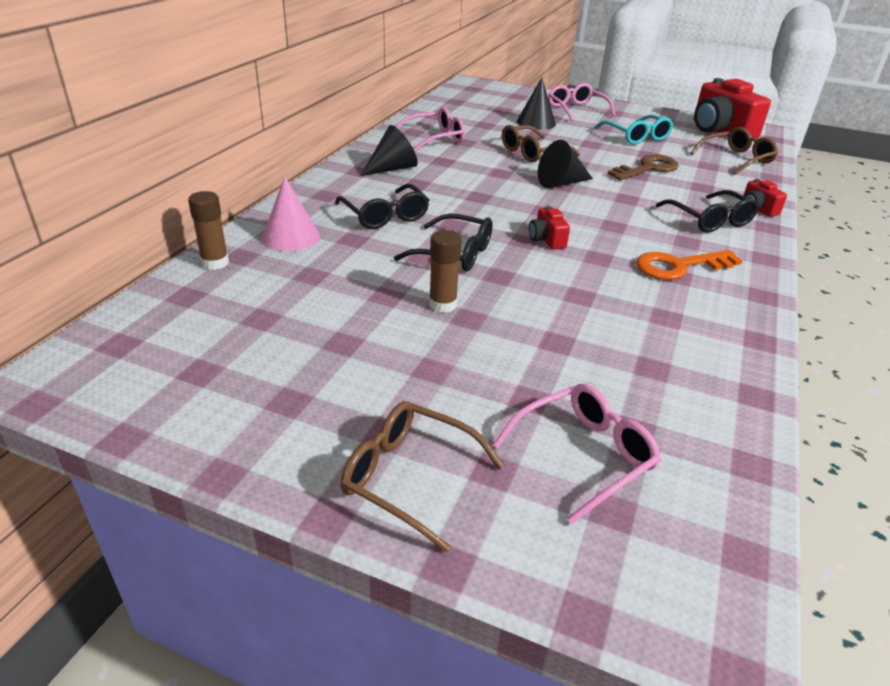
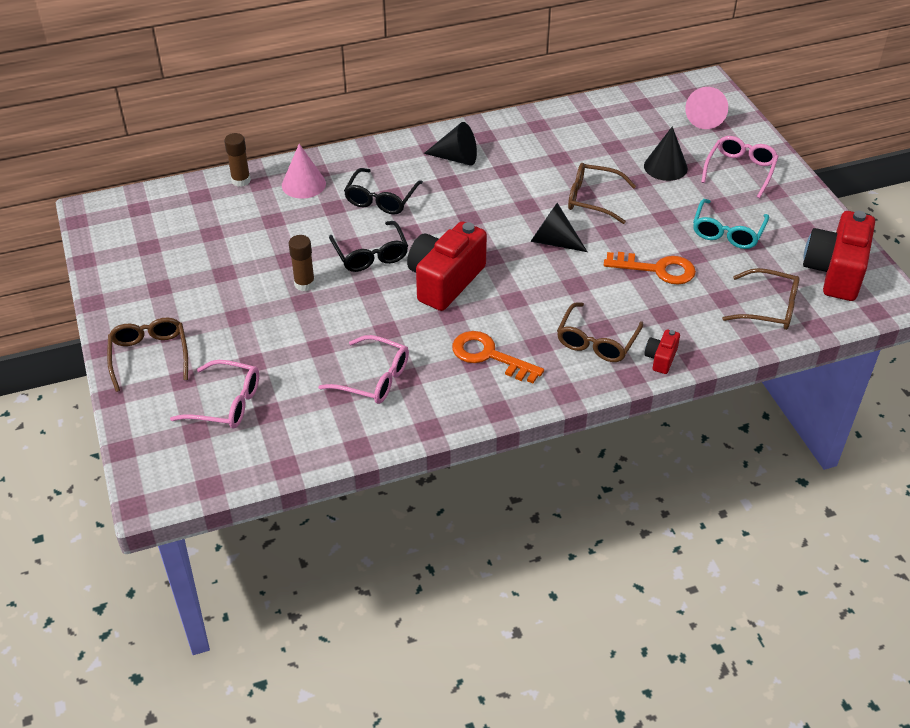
camera: 50 degrees right, 10 degrees up
pink glasses [396,107,465,152] -> pink glasses moved to [318,335,409,404]
red camera [529,206,570,250] -> red camera [407,221,487,311], size x2.20
brown key [608,154,679,181] -> orange key [604,252,696,285]
black glasses [656,190,759,233] -> brown glasses [557,302,643,362]
none -> pink cone [685,87,728,129]

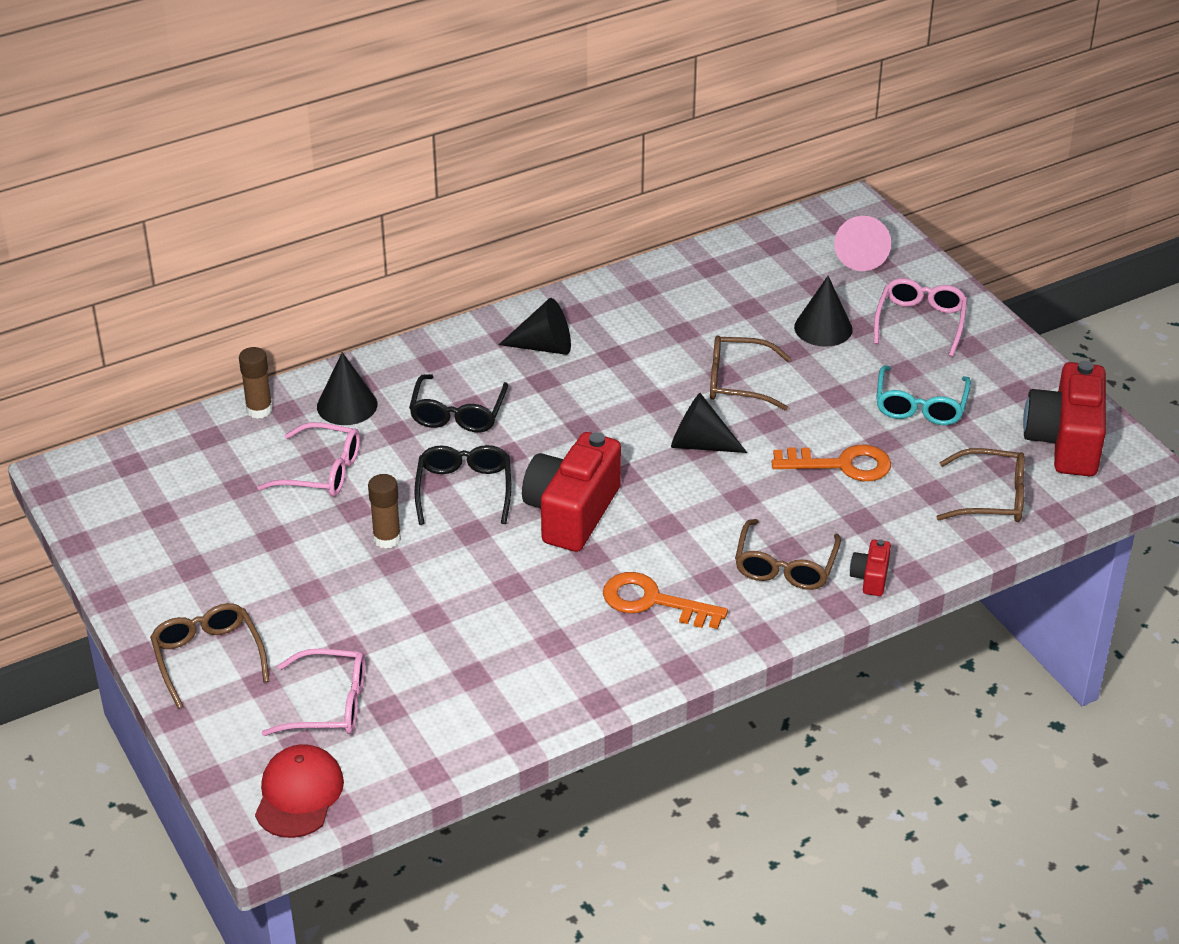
camera: 10 degrees left, 5 degrees down
pink cone [282,144,326,199] -> black cone [317,352,377,425]
pink glasses [318,335,409,404] -> pink glasses moved to [257,422,360,496]
black glasses [329,221,408,272] -> black glasses turned 150 degrees counterclockwise [414,445,511,525]
none -> red cap [255,744,344,838]

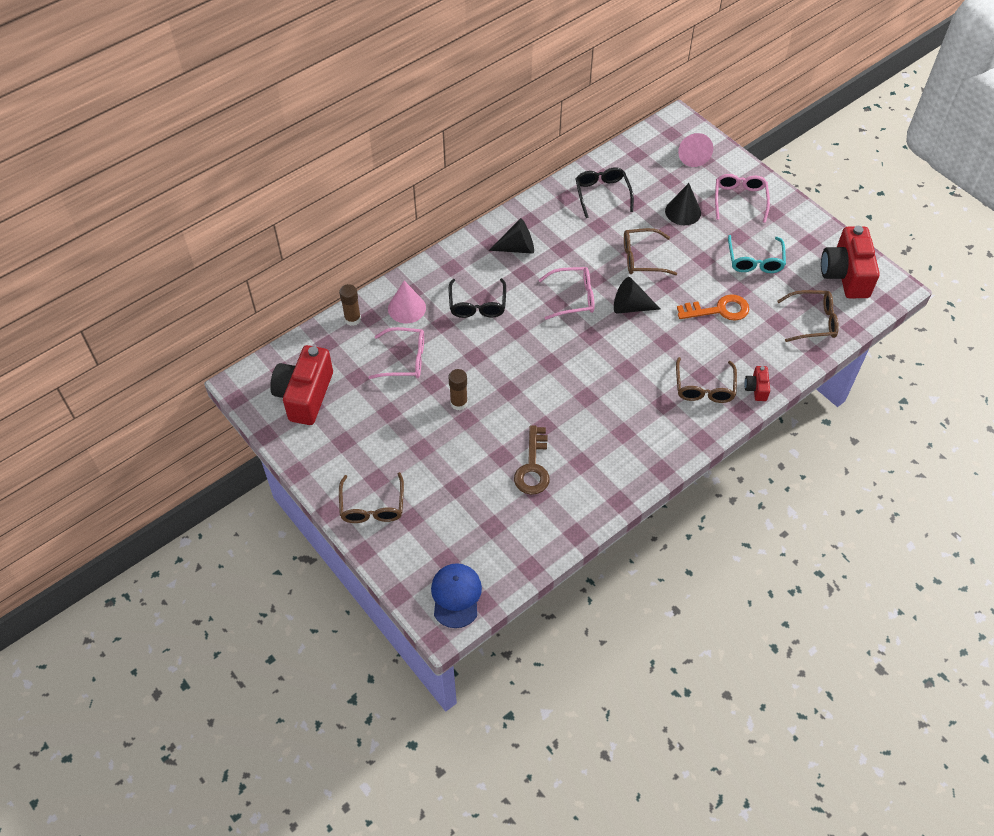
camera: 10 degrees left, 15 degrees up
brown glasses [150,603,269,709] -> brown glasses turned 150 degrees counterclockwise [339,472,404,523]
red cap [255,744,344,838] -> blue cap [431,563,482,628]
pink glasses [262,649,365,736] -> pink glasses moved to [539,267,595,320]
black cone [317,352,377,425] -> pink cone [388,281,426,323]
black glasses [414,445,511,525] -> black glasses moved to [575,167,634,218]
red camera [522,432,621,552] -> red camera moved to [270,345,333,425]
orange key [603,572,728,629] -> none
none -> brown key [514,425,550,495]

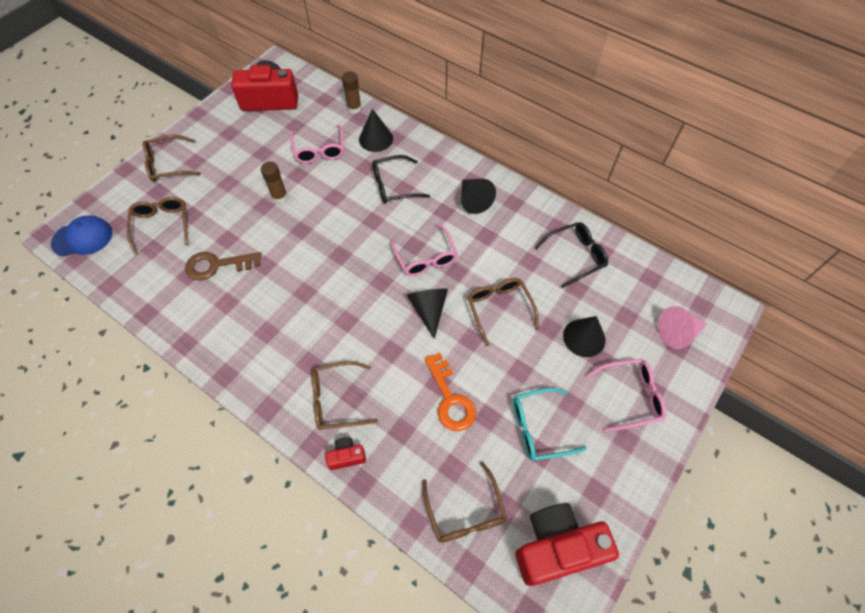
camera: 75 degrees right, 5 degrees up
pink cone [388,281,426,323] -> black cone [359,109,393,152]
none -> brown glasses [126,197,188,255]

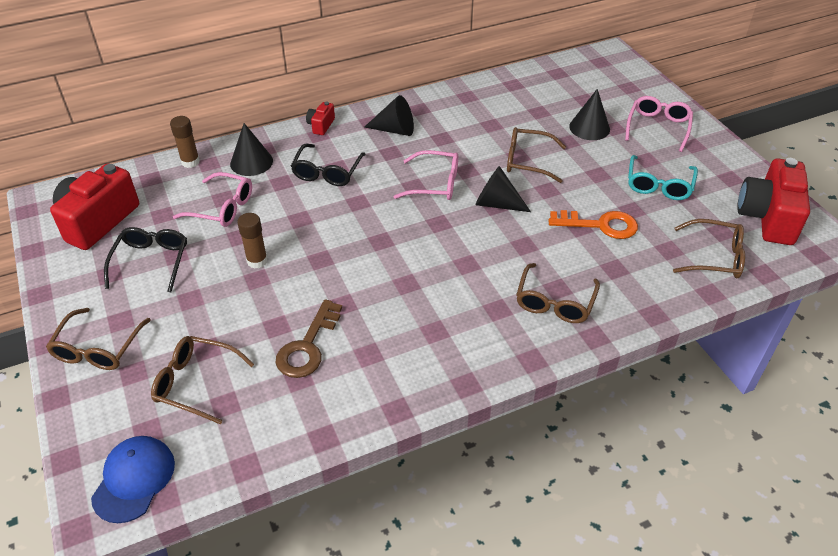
camera: 60 degrees left, 15 degrees down
red camera [325,437,366,470] -> red camera moved to [306,102,335,135]
black glasses [535,222,608,288] -> black glasses moved to [104,227,187,292]
pink cone [658,306,707,349] -> none

